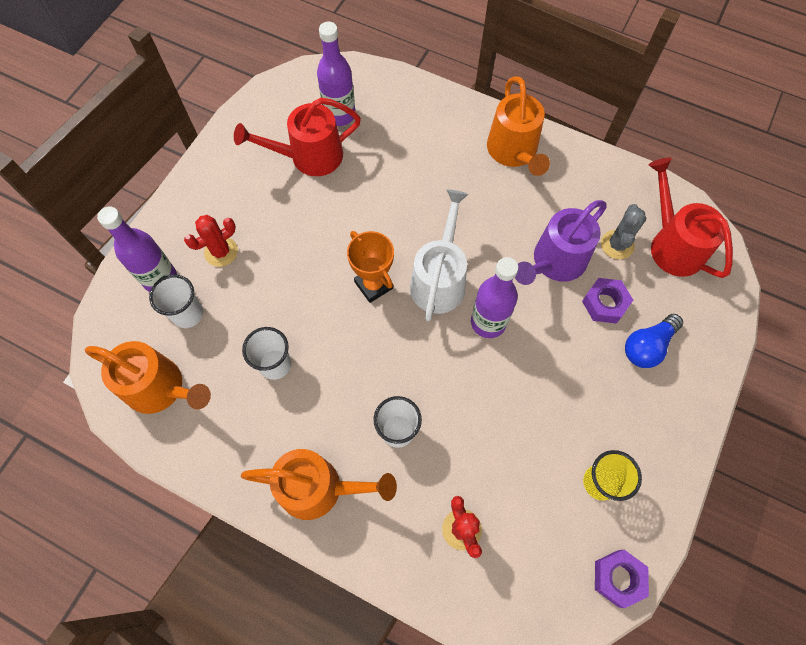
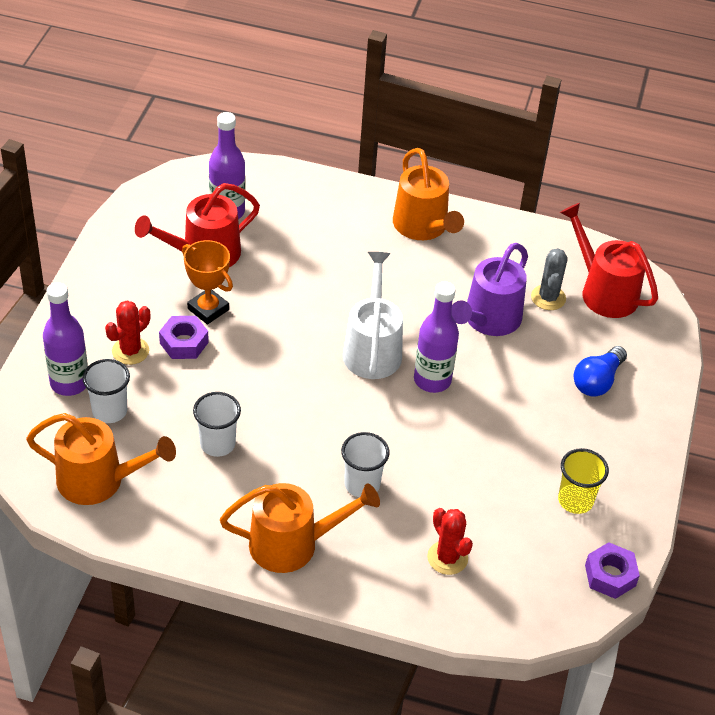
camera: 15 degrees left, 20 degrees down
orange trophy [347,231,394,303] -> orange trophy moved to [182,240,233,324]
purple nut [582,278,633,323] -> purple nut moved to [159,316,209,359]

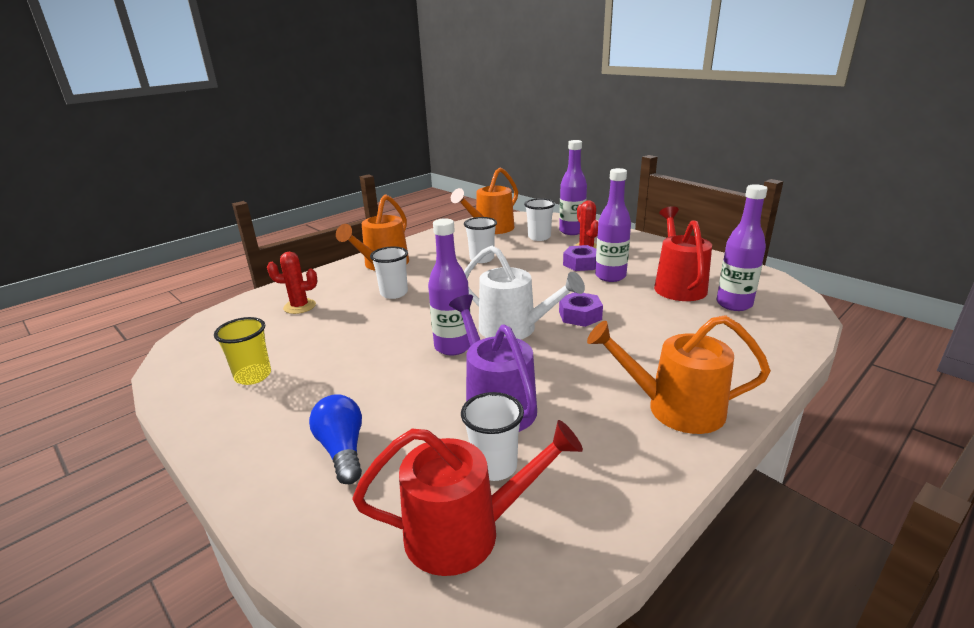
camera: 125 degrees right, 20 degrees down
orange trophy [182,240,233,324] -> purple bottle [595,168,631,282]
grey cactus [531,248,568,310] -> white cup [461,392,524,481]
purple nut [585,542,640,599] -> purple nut moved to [559,292,603,327]

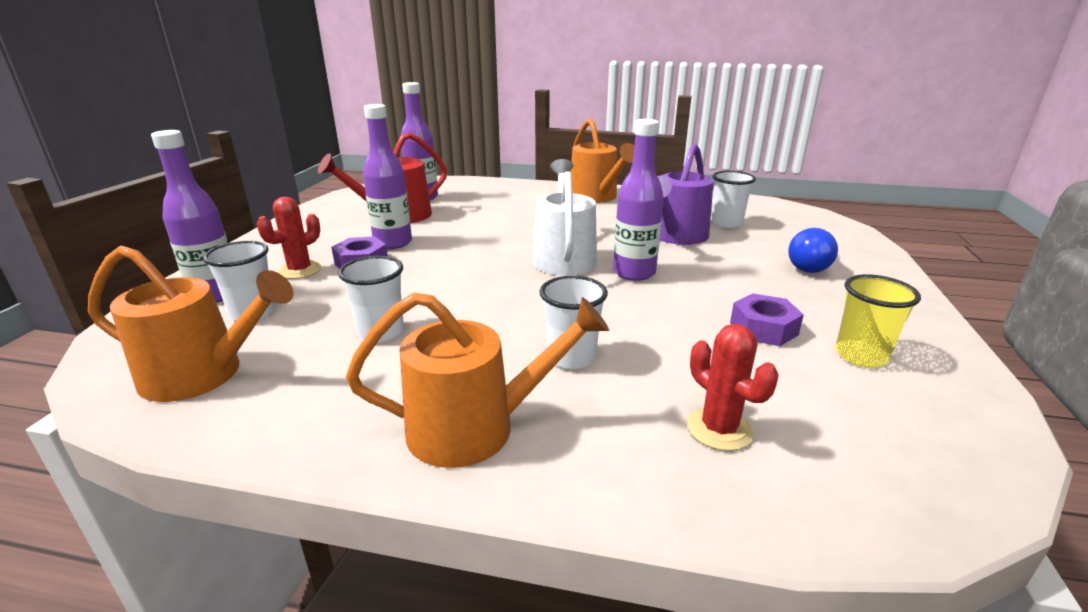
camera: 125 degrees left, 0 degrees up
red watering can [352,420,583,576] -> none
purple nut [559,292,603,327] -> purple nut moved to [730,293,804,346]

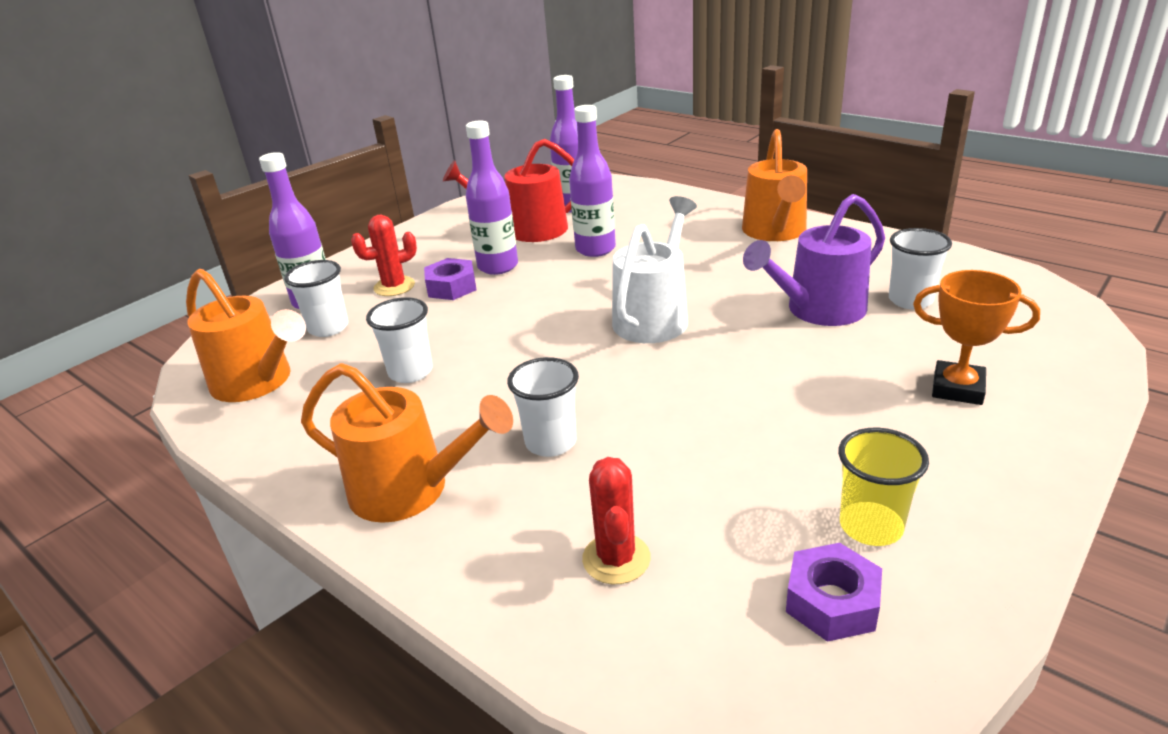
camera: 30 degrees right, 5 degrees up
purple bottle [613,119,664,281] -> purple bottle moved to [569,105,616,257]
purple nut [730,293,804,346] -> purple nut moved to [786,543,882,642]
blue light bulb [788,228,838,273] -> orange trophy [913,270,1040,405]

